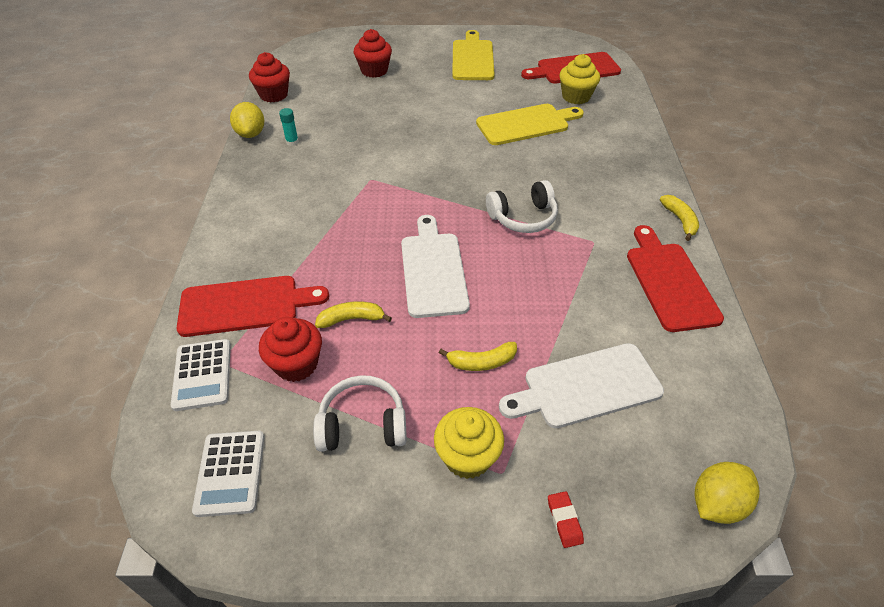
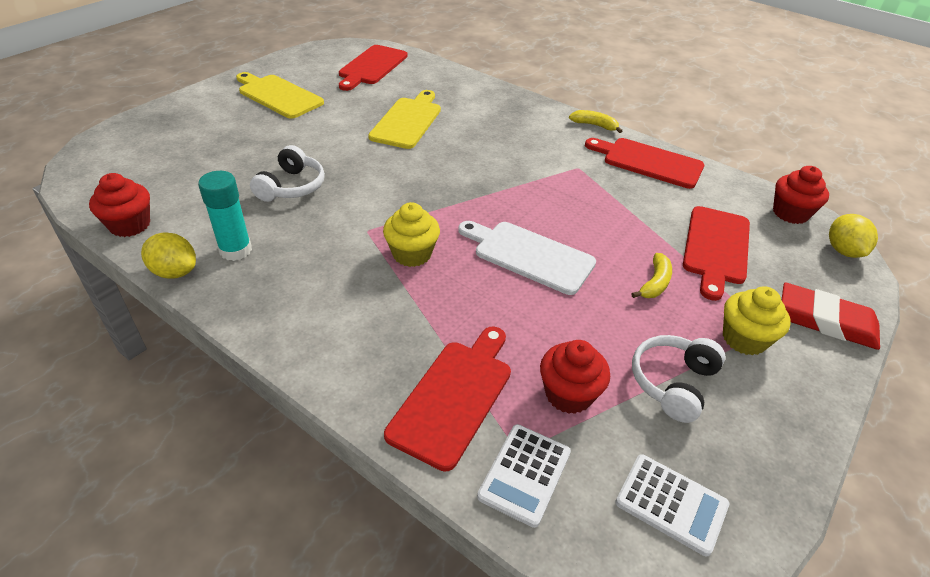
camera: 55 degrees left, 5 degrees down
white calculator [171,339,231,411] -> white calculator turned 90 degrees clockwise [477,424,571,528]
turquoise glue stick [279,108,299,146] -> turquoise glue stick [198,171,252,261], size x1.90
yellow banana [315,301,392,328] -> none
red cupcake [353,29,392,78] -> red cupcake moved to [773,166,829,224]
white headphones [486,180,558,233] -> white headphones moved to [250,145,325,202]
white cutting board [499,343,664,428] -> red cutting board [683,206,750,301]
red eraser [548,491,584,548] -> red eraser [781,283,880,350], size x2.31
yellow cupcake [559,54,600,104] -> yellow cupcake moved to [383,202,440,267]

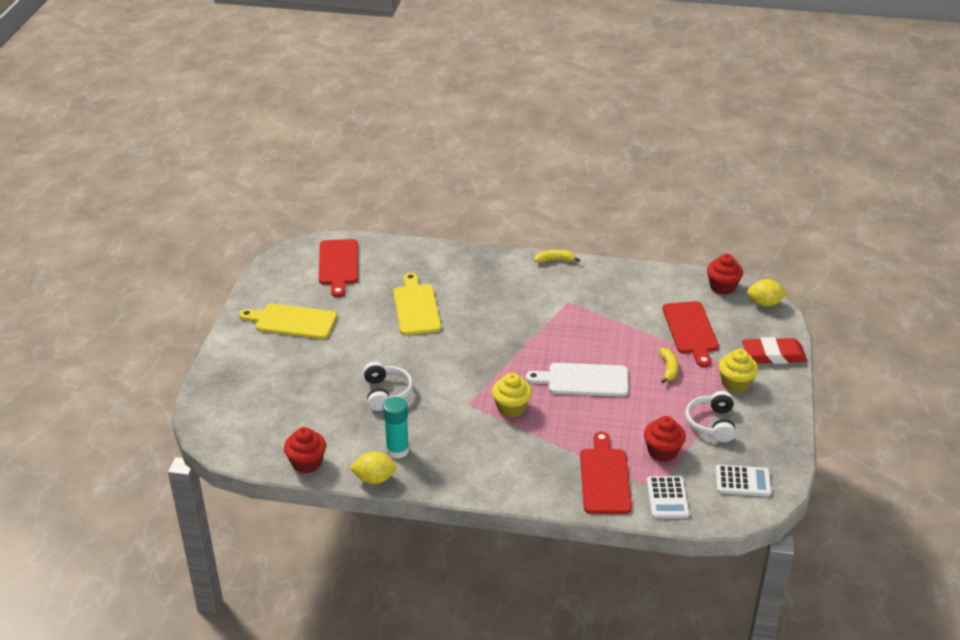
camera: 25 degrees left, 5 degrees down
red cutting board [585,138,704,189] -> none
yellow lemon [829,214,878,258] -> yellow lemon turned 60 degrees counterclockwise [747,279,787,307]

